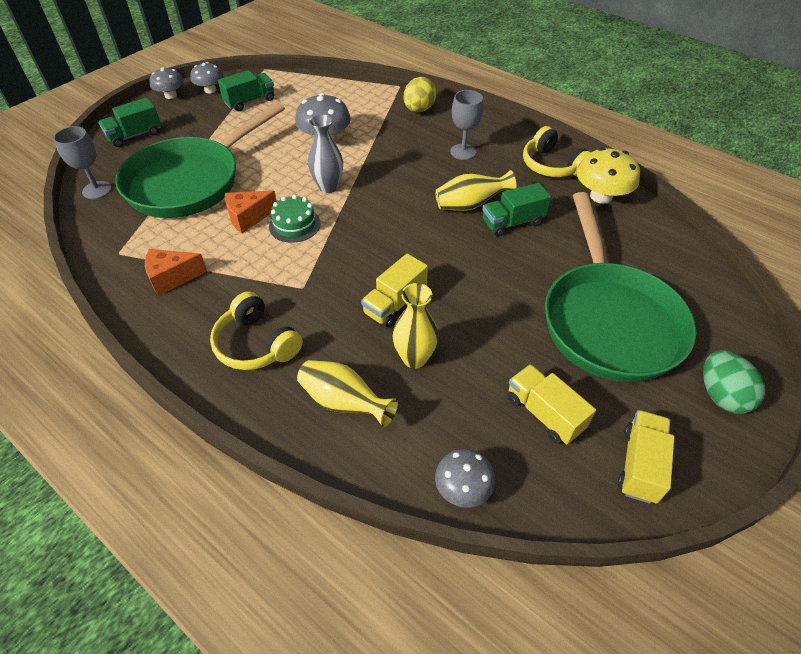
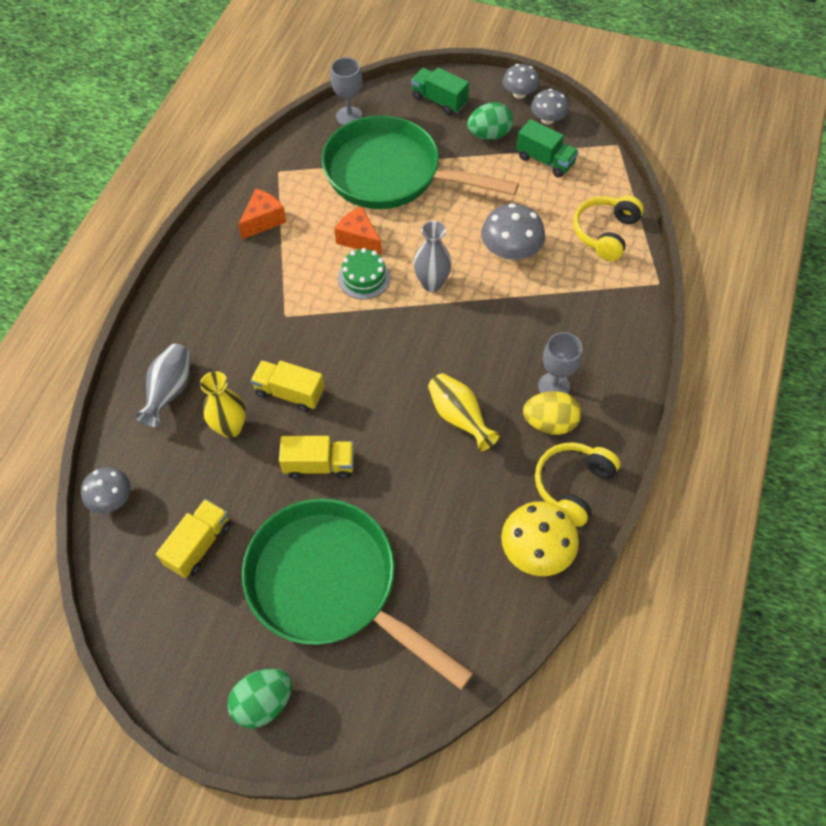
camera: 70 degrees right, 10 degrees up
orange cheese [145,249,207,296] -> orange cheese turned 75 degrees clockwise [238,189,286,239]
yellow headphones [210,291,303,370] -> yellow headphones moved to [573,196,644,261]
yellow vase [297,360,398,427] -> grey vase [135,344,190,427]
yellow egg [403,77,437,112] -> yellow egg moved to [523,391,581,435]
green truck [482,183,551,237] -> none
green pan [545,192,696,382] -> green pan turned 60 degrees clockwise [242,498,473,690]
yellow truck [618,410,675,504] -> yellow truck moved to [279,436,354,479]
none -> green egg [467,102,513,140]

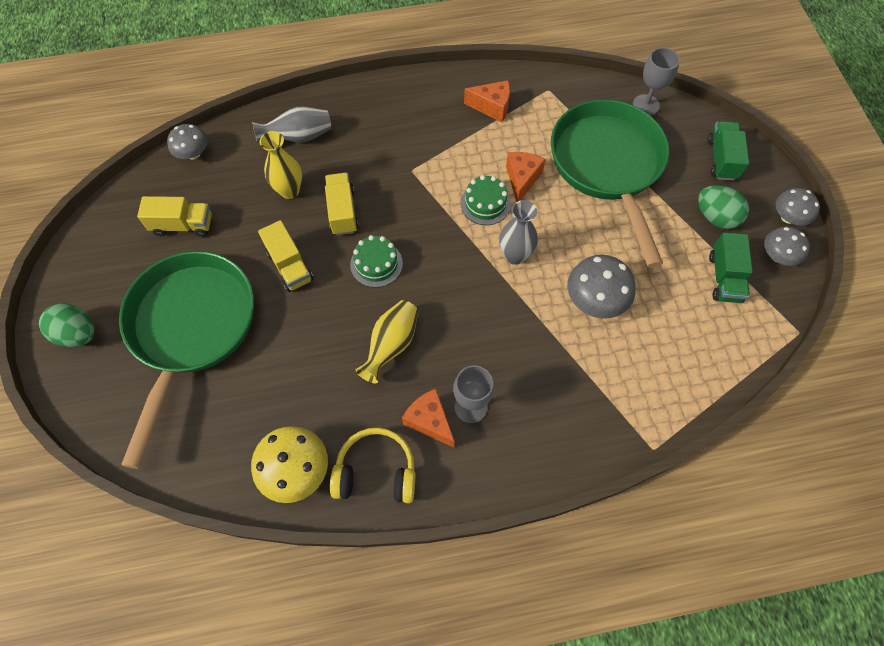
camera: 60 degrees right, 5 degrees up
yellow egg [523,391,581,435] -> orange cheese [402,389,455,447]
yellow headphones [573,196,644,261] -> none
none -> green cake [350,235,403,287]

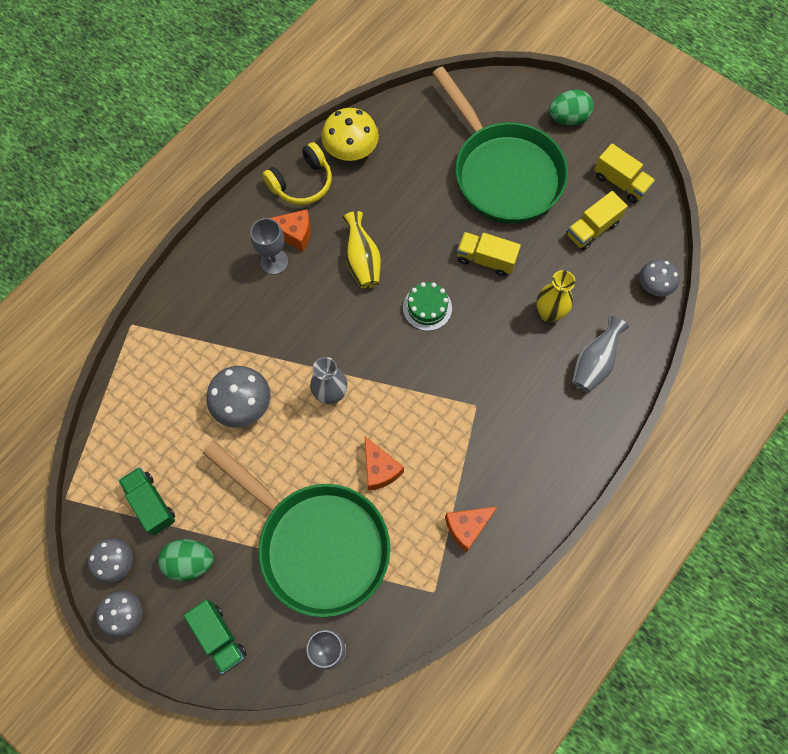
camera: 140 degrees right, 5 degrees up
yellow truck [325,173,359,235] -> yellow truck moved to [594,144,655,203]
green cake [461,175,511,225] -> none

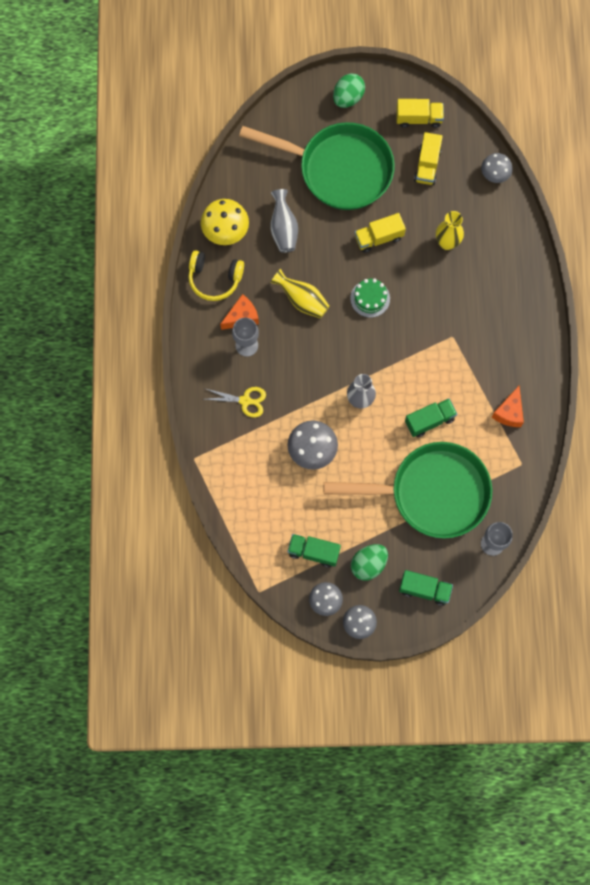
camera: 40 degrees left, 5 degrees up
yellow headphones [262,142,332,205] -> yellow headphones turned 90 degrees clockwise [188,250,244,301]
orange cheese [365,437,404,491] -> green truck [405,398,457,437]
grey vase [572,316,629,393] -> grey vase moved to [270,189,298,253]
none -> yellow scissors [205,387,266,418]

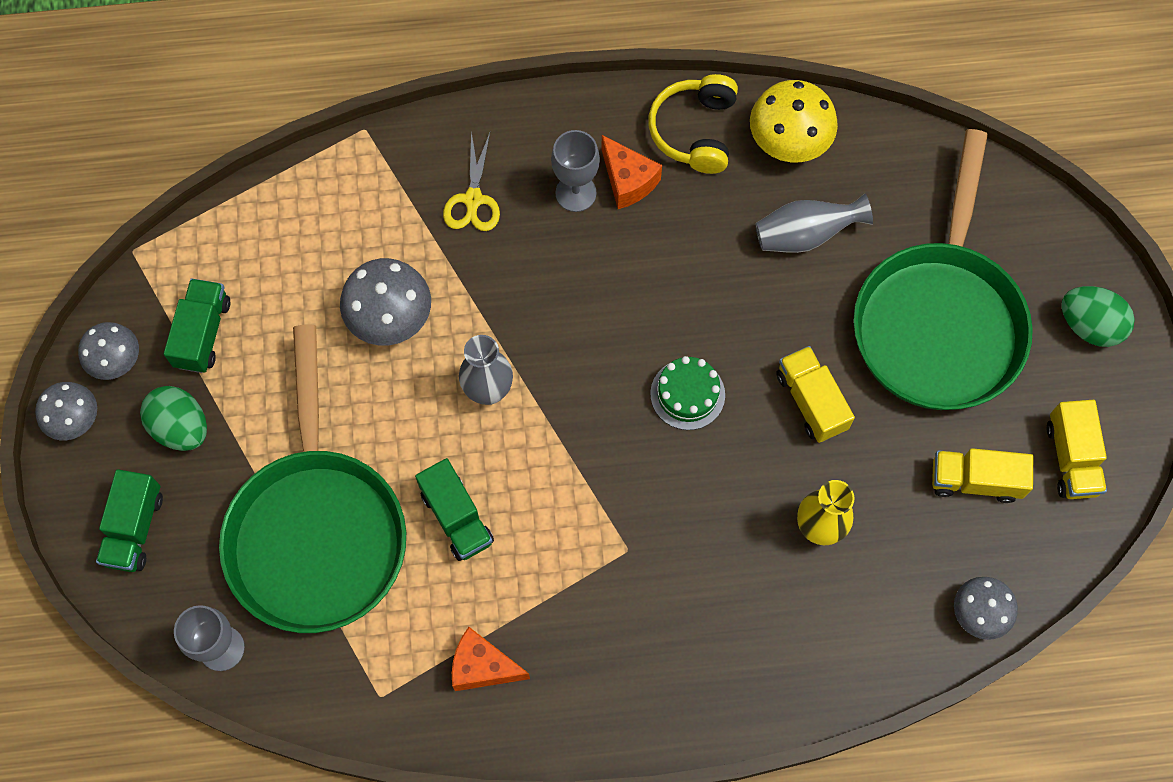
camera: 85 degrees right, 5 degrees down
yellow vase [270,269,329,318] -> none

